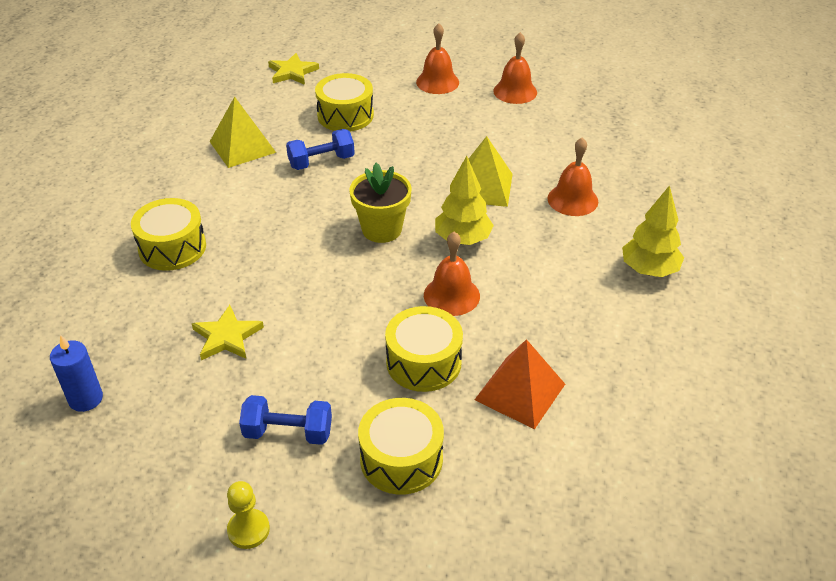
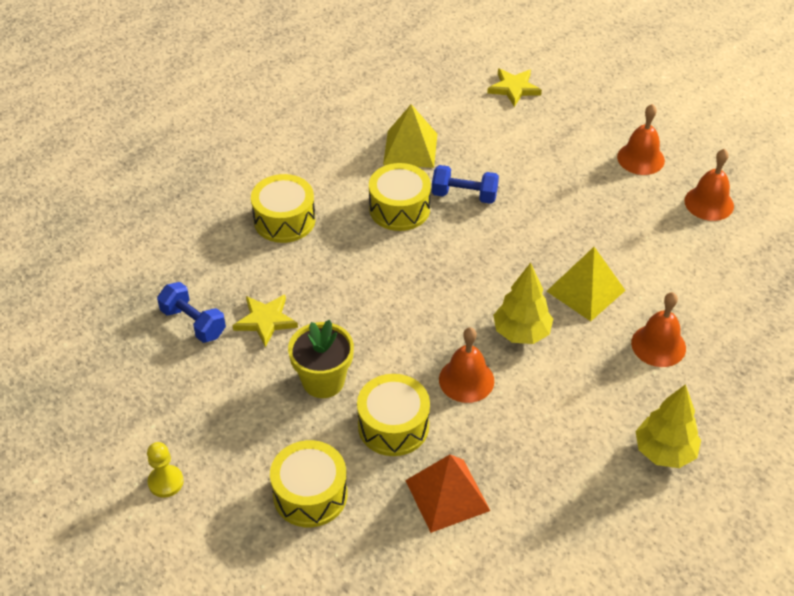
camera: 35 degrees right, 5 degrees up
blue candle [50,335,103,412] -> none
blue dumbbell [239,395,332,445] -> blue dumbbell moved to [157,282,226,343]
yellow drum [315,73,374,131] -> yellow drum moved to [369,163,431,231]
yellow flower pot [349,163,412,243] -> yellow flower pot moved to [288,319,354,398]

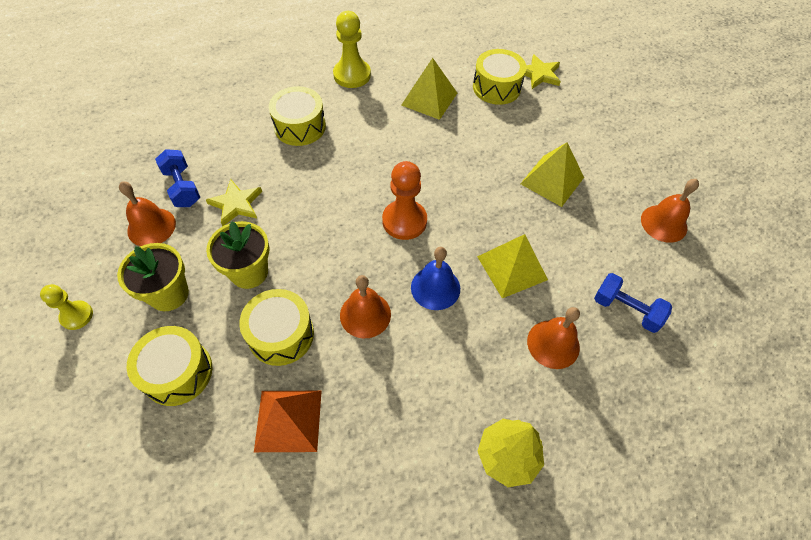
camera: 20 degrees right, 10 degrees up
yellow drum [369,163,431,231] -> yellow drum moved to [473,49,527,105]
blue dumbbell [432,165,499,204] -> blue dumbbell moved to [594,273,672,333]
yellow tree [493,263,553,344] -> blue bell [411,247,460,310]
orange bell [617,104,665,175] -> orange bell moved to [119,181,176,246]
none -> yellow flower pot [117,243,189,311]
none -> yellow pawn [333,11,371,88]
none -> orange pawn [382,161,427,240]
none -> yellow pyramid [520,142,584,207]

